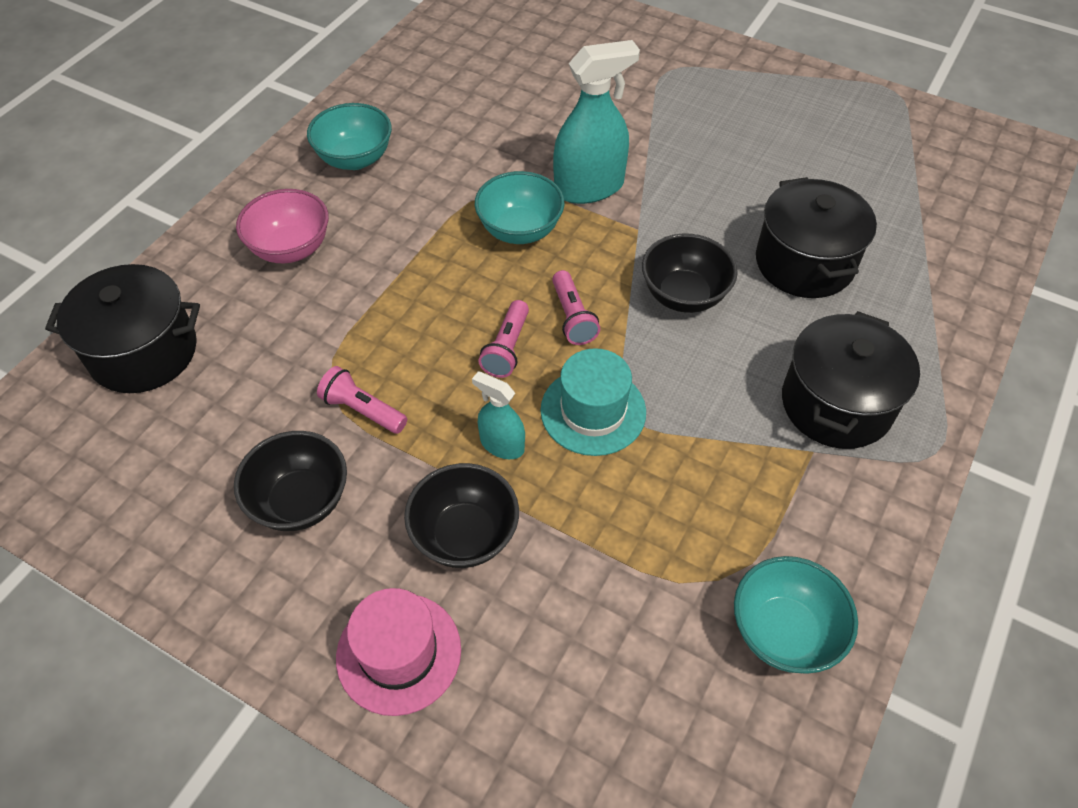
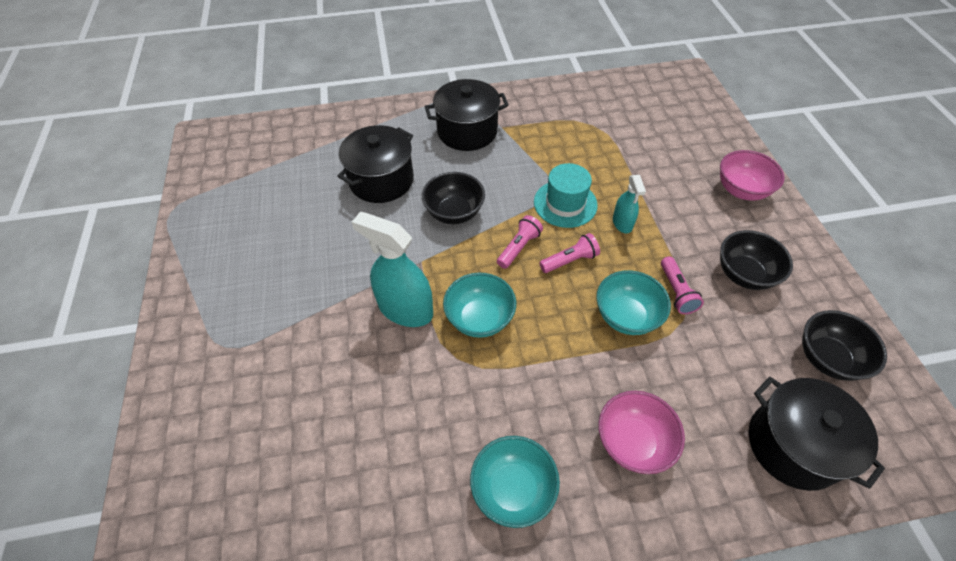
camera: 130 degrees left, 0 degrees up
pink hat [336,588,461,716] -> pink bowl [720,150,785,201]
black bowl [404,463,519,568] -> black bowl moved to [802,310,887,381]
turquoise bowl [734,556,858,674] -> turquoise bowl moved to [596,270,671,335]

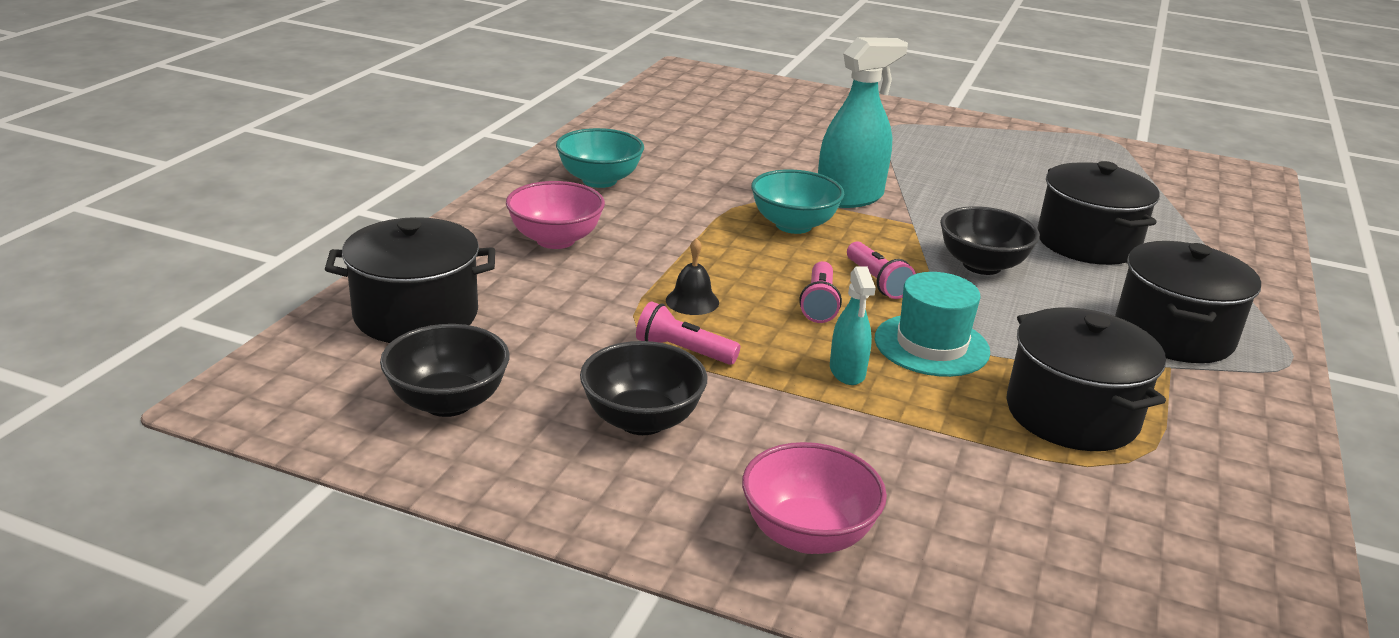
camera: 120 degrees right, 25 degrees down
turquoise bowl [596,270,671,335] -> black bell [666,238,719,315]
turquoise spray bottle [613,175,646,233] -> turquoise spray bottle turned 120 degrees counterclockwise [830,266,876,385]
none -> black pot [1006,307,1166,451]

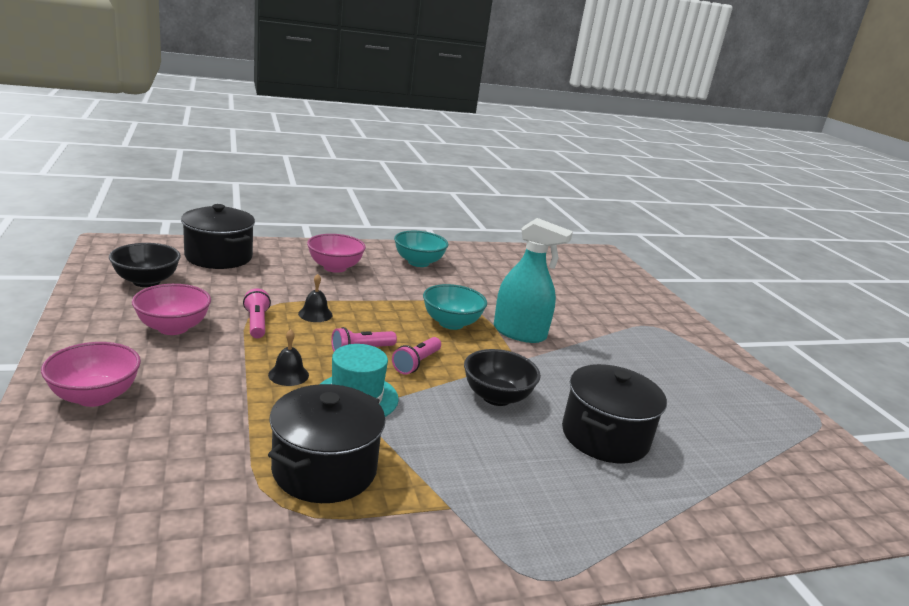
camera: 50 degrees right, 5 degrees down
black bowl [580,341,708,435] -> pink bowl [132,284,211,335]
turquoise spray bottle [830,266,876,385] -> black bell [268,329,309,386]
black pot [1115,241,1261,363] -> none

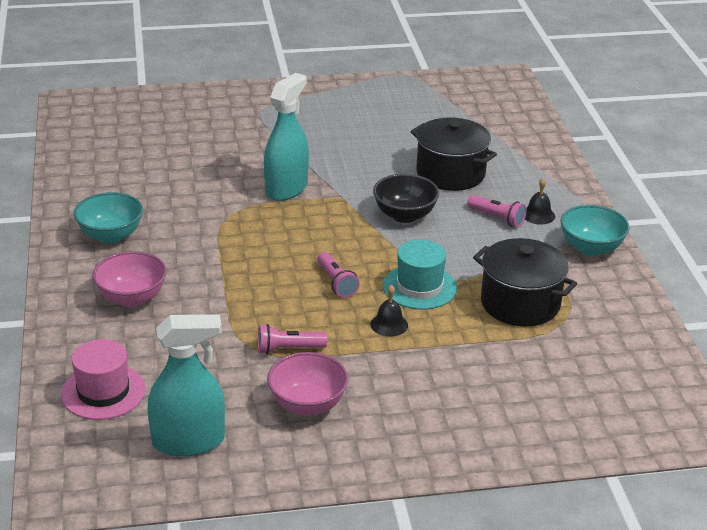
camera: 80 degrees left, 10 degrees up
pink bowl [41,342,141,407] -> none
black bowl [109,243,181,287] -> turquoise spray bottle [147,314,225,457]
black pot [181,204,255,269] -> pink hat [61,339,146,420]
black bell [298,274,333,322] -> black bell moved to [525,178,555,225]
pink flashlight [392,337,441,374] -> pink flashlight moved to [467,195,527,227]
turquoise bowl [423,284,487,330] -> turquoise bowl moved to [560,205,630,256]

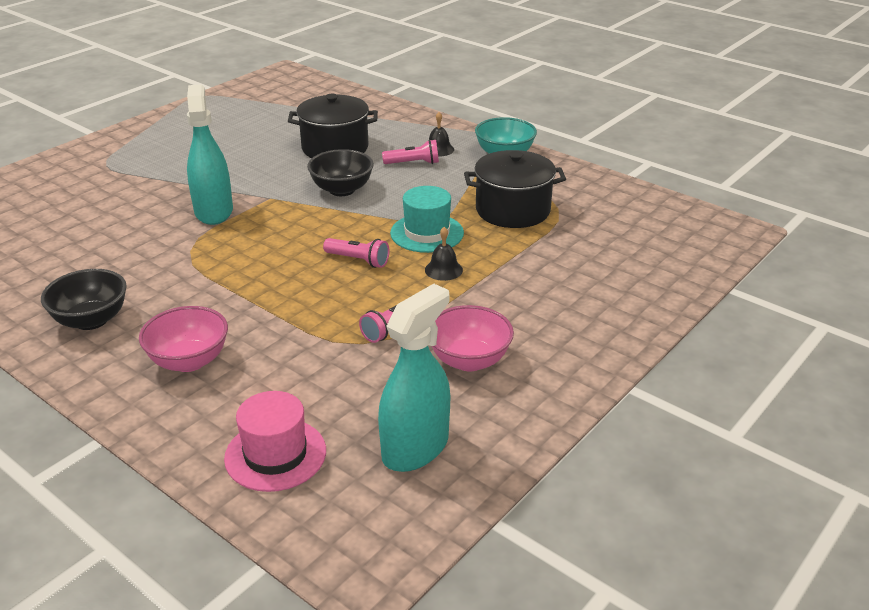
camera: 40 degrees left, 0 degrees up
turquoise bowl [74,192,143,243] -> black bowl [41,269,127,330]

